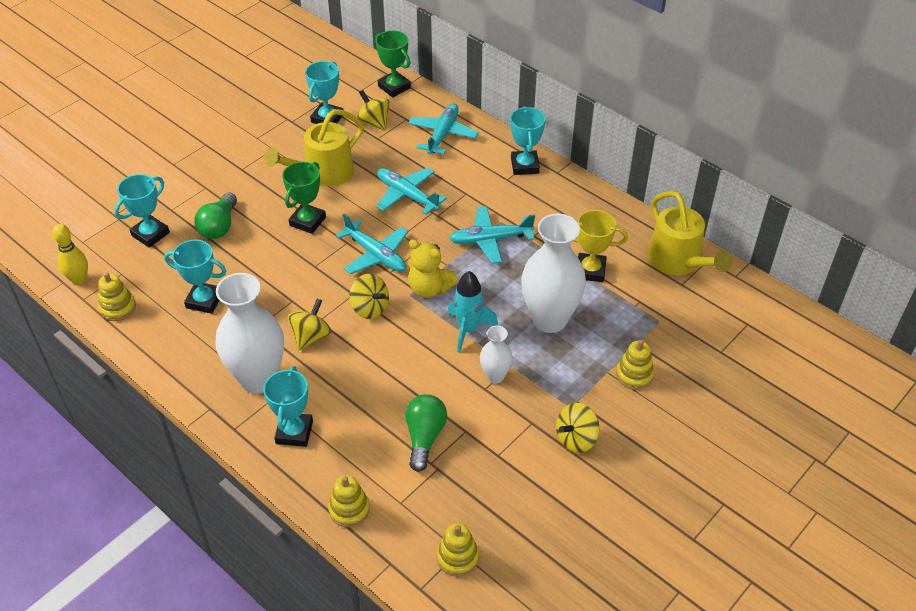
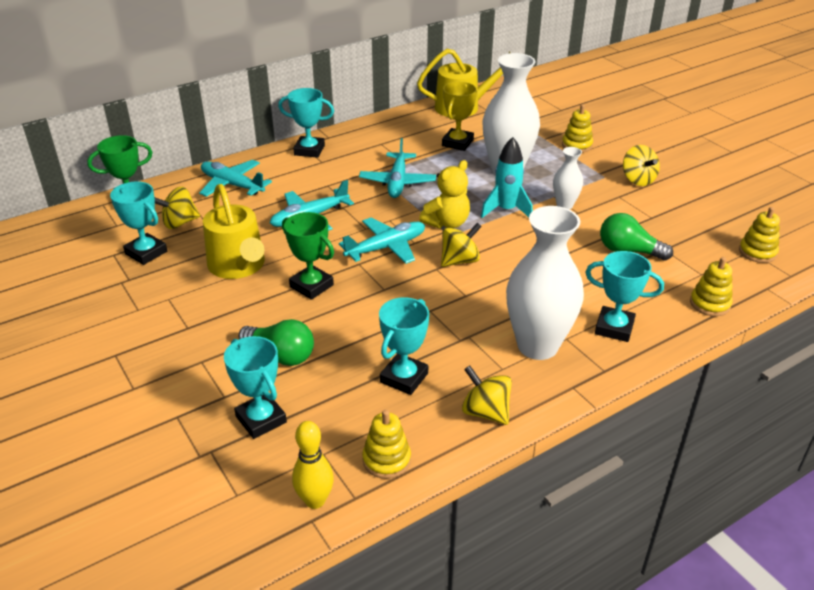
camera: 75 degrees left, 10 degrees down
yellow spinning top [288,299,331,350] -> yellow spinning top moved to [462,365,512,425]

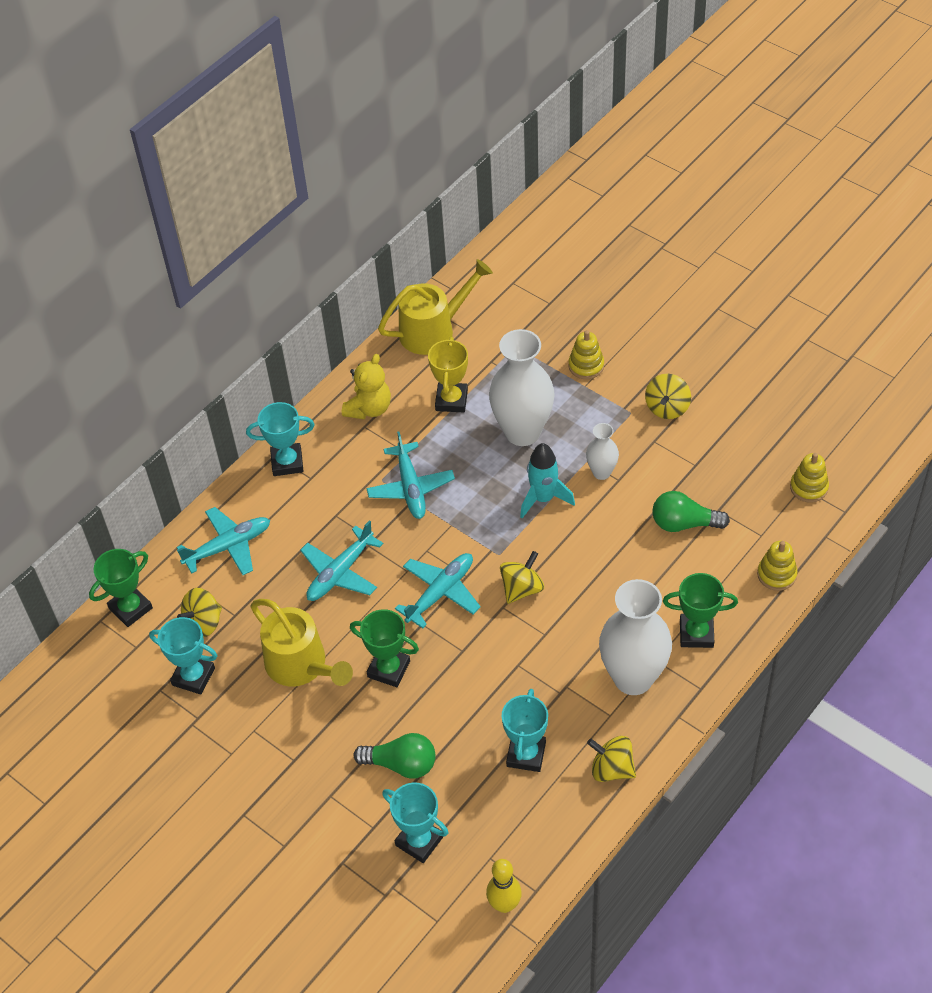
camera: 15 degrees left, 15 degrees up
turquoise plane [199,160,272,197] -> turquoise plane turned 135 degrees clockwise [177,507,270,575]
yellow stacking toy [362,410,411,479] -> none
yellow teddy bear [419,160,470,229] -> yellow teddy bear moved to [342,354,391,419]
turquoise trophy [585,251,664,342] -> green trophy [663,573,738,648]
yellow spinning top [623,145,660,186] -> yellow spinning top turned 60 degrees clockwise [645,374,691,419]

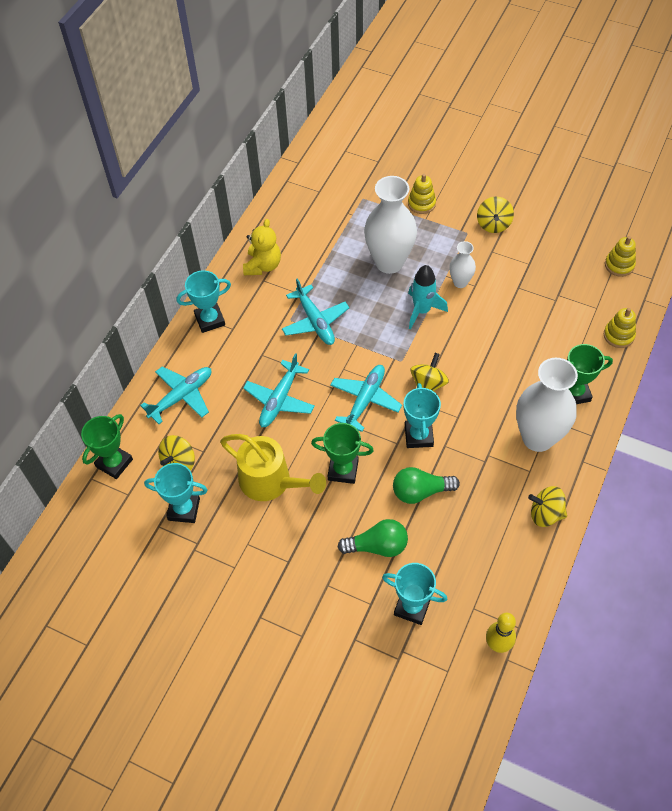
camera: 15 degrees left, 5 degrees up
yellow watering can [378,259,493,355] -> none
yellow trophy [428,337,468,413] -> none
turquoise trophy [502,689,548,772] -> turquoise trophy moved to [404,383,441,448]
green light bulb [652,491,730,532] -> green light bulb moved to [393,467,460,504]

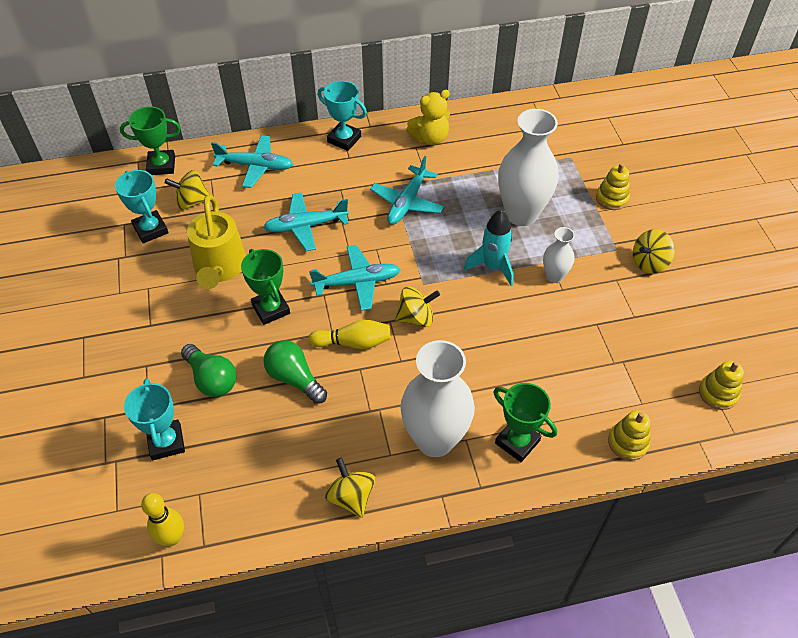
camera: 50 degrees right, 5 degrees down
turquoise trophy [404,383,441,448] -> yellow bowling pin [308,320,391,349]

